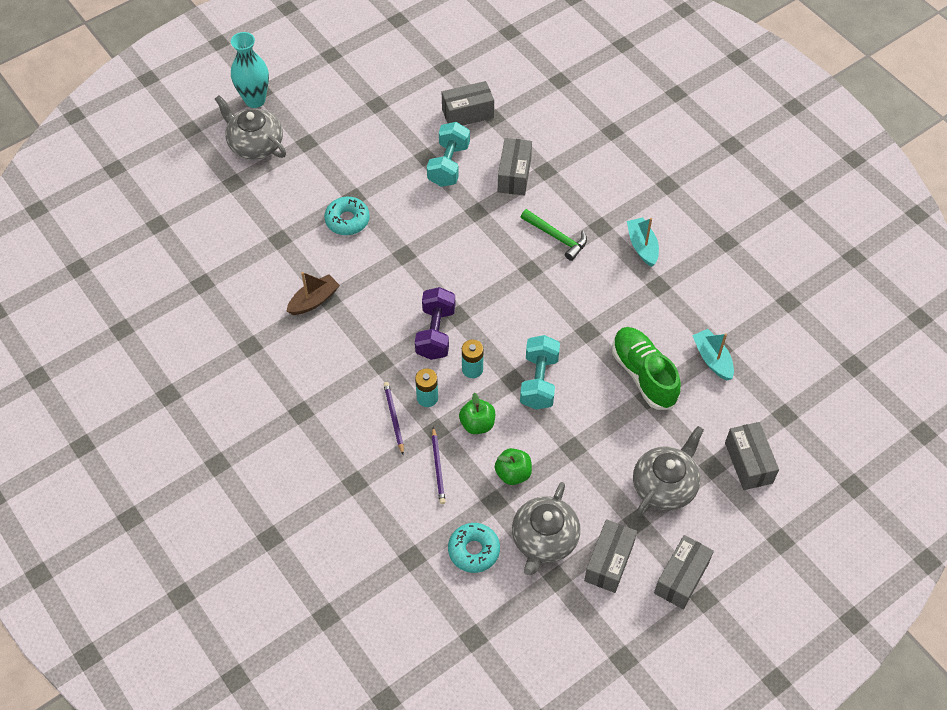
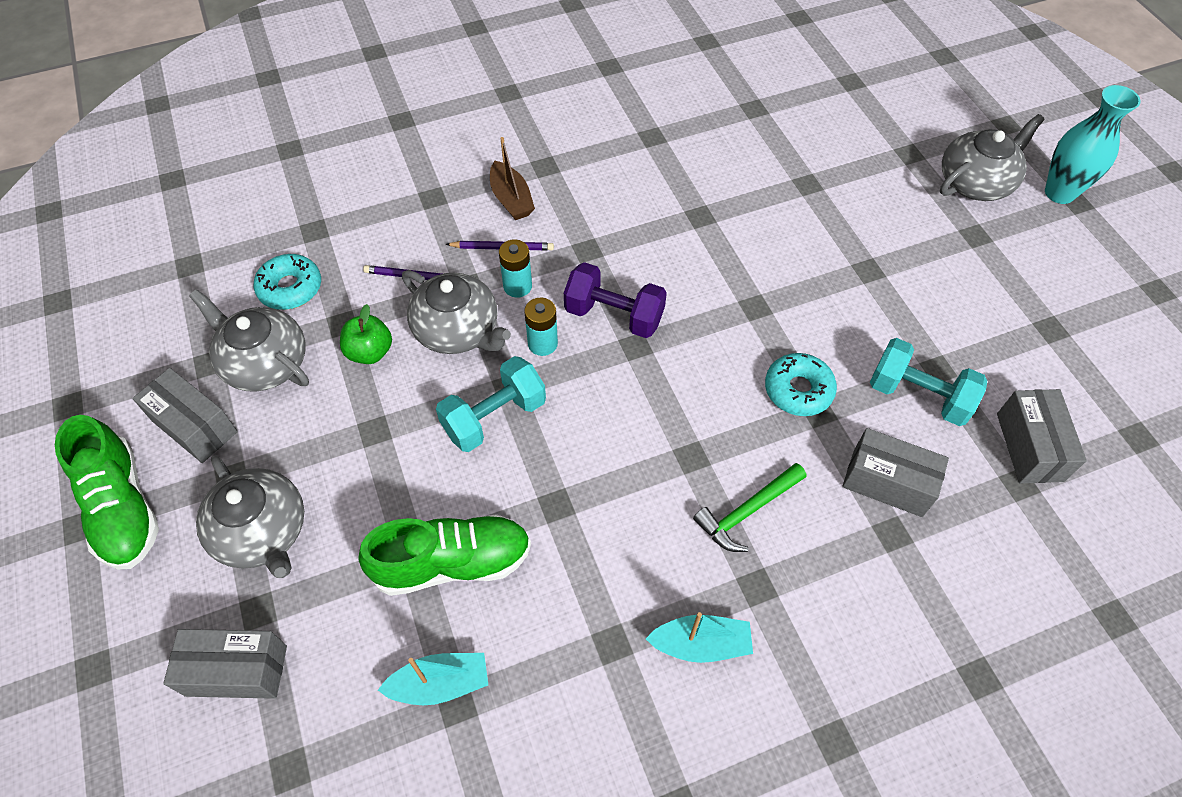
camera: 105 degrees right, 0 degrees up
brown boat [286,272,340,315] -> brown boat moved to [490,137,535,220]
turquoise donut [324,197,370,235] -> turquoise donut moved to [765,353,837,416]
green apple [459,392,495,434] -> grey teapot [402,270,511,354]
turquoise dumbbell [520,335,560,409] -> turquoise dumbbell turned 60 degrees counterclockwise [436,356,546,452]
grey box [654,535,714,609] -> green shoe [55,415,159,569]

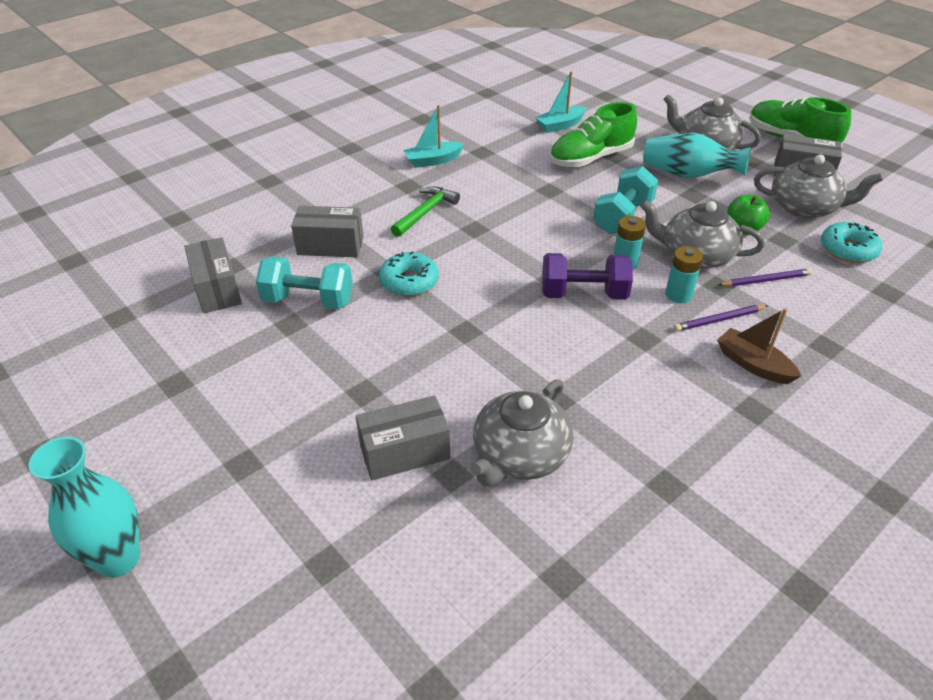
camera: 160 degrees right, 15 degrees down
grey box [163,629,287,699] -> grey box moved to [356,395,450,480]
grey teapot [940,114,1045,201] -> grey teapot moved to [471,379,573,487]
none -> turquoise vase [643,133,751,178]

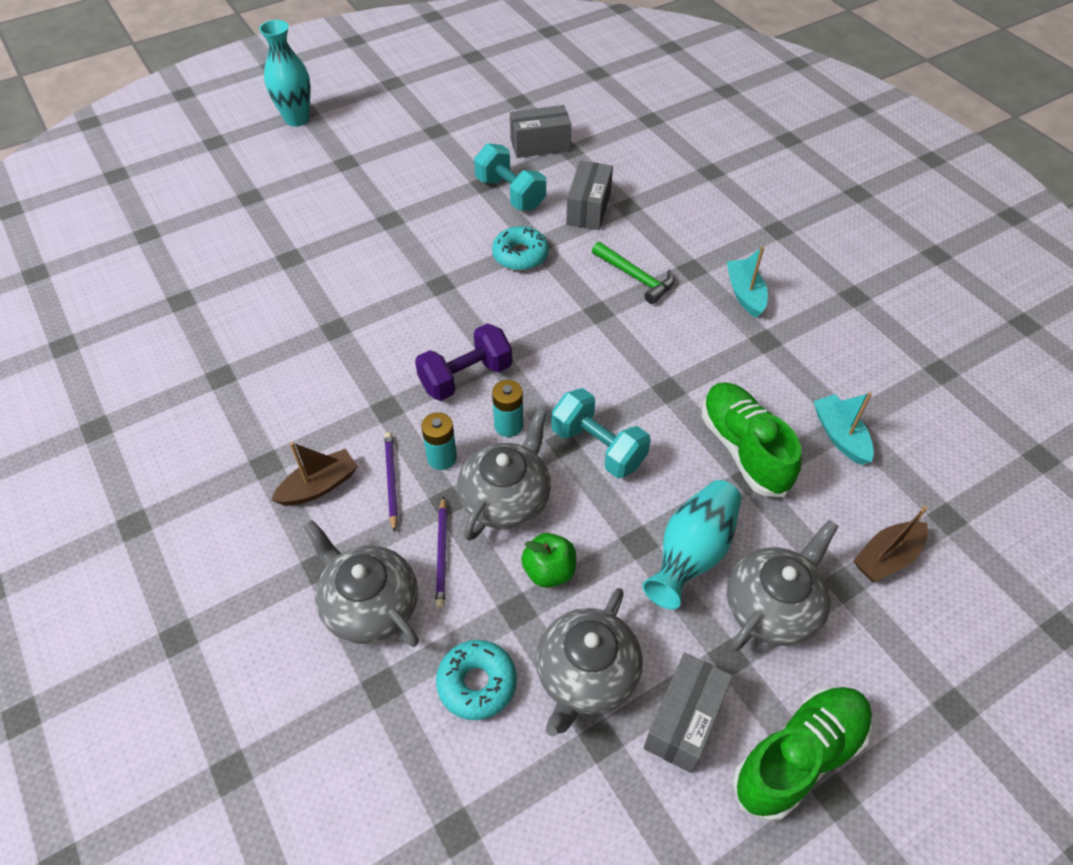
camera: 100 degrees right, 10 degrees up
turquoise dumbbell [256,257,353,309] -> turquoise dumbbell turned 60 degrees counterclockwise [474,143,546,211]
grey box [356,395,450,480] -> none
grey teapot [471,379,573,487] -> grey teapot moved to [303,520,419,647]
purple dumbbell [542,253,633,300] -> purple dumbbell turned 45 degrees clockwise [415,323,512,401]
none -> brown boat [853,506,928,582]

